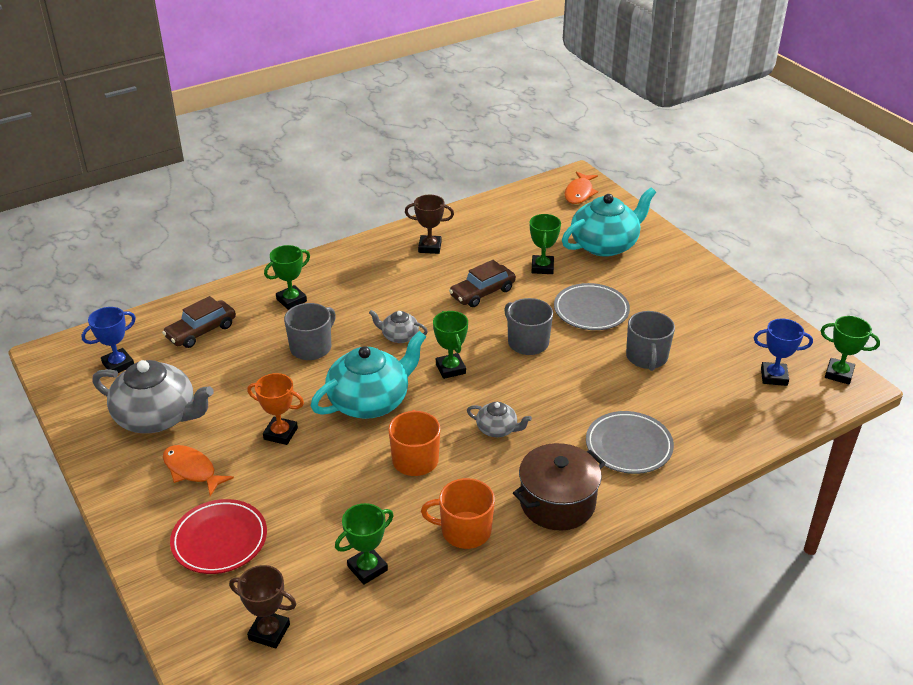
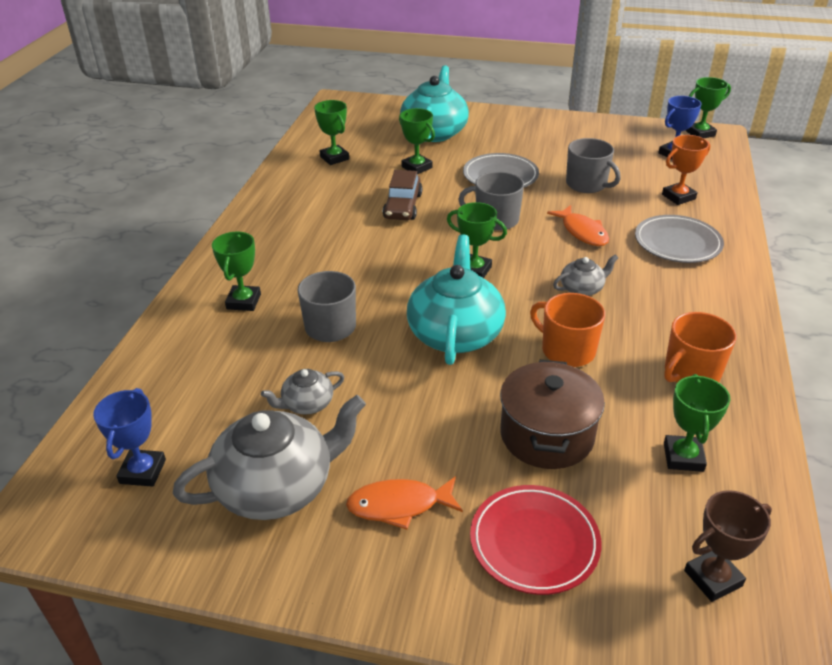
camera: 45 degrees left, 0 degrees up
brown car [162,296,236,348] -> none
orange trophy [247,373,304,445] -> orange trophy moved to [662,135,711,205]
grey teapot [369,310,428,343] -> grey teapot moved to [261,369,344,415]
brown trophy [405,195,454,254] -> none
brown pot [513,443,605,531] -> brown pot moved to [500,360,605,469]
orange fish [565,171,598,204] -> orange fish moved to [547,205,609,246]
none -> green trophy [314,100,349,165]

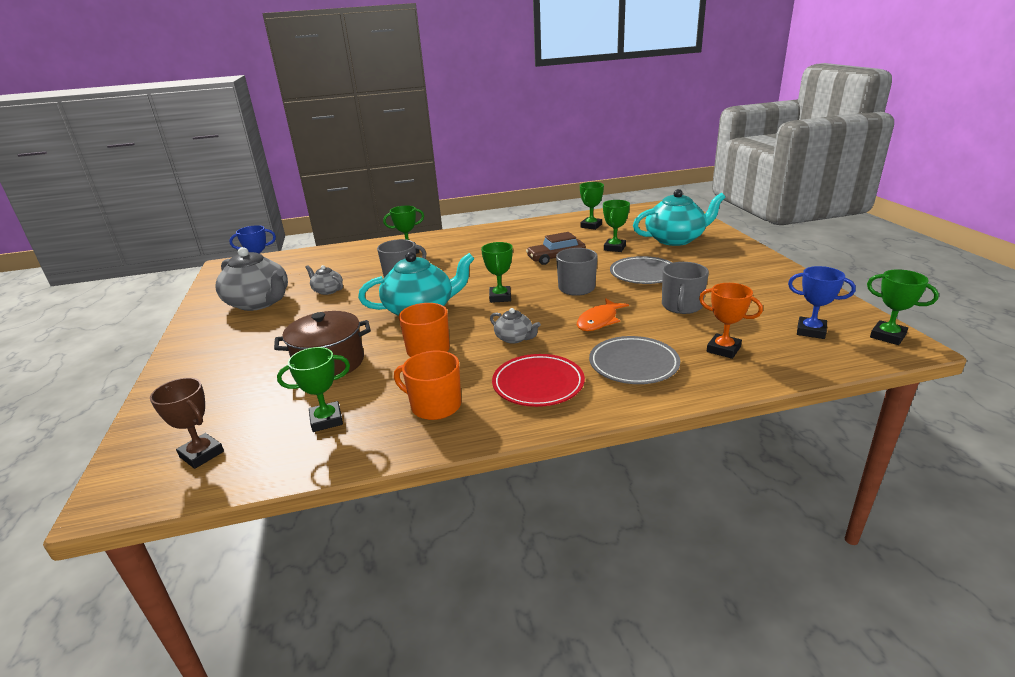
camera: 65 degrees right, 10 degrees down
orange fish [346,476,463,529] -> none
red plate [470,485,602,595] -> red plate moved to [492,354,585,407]

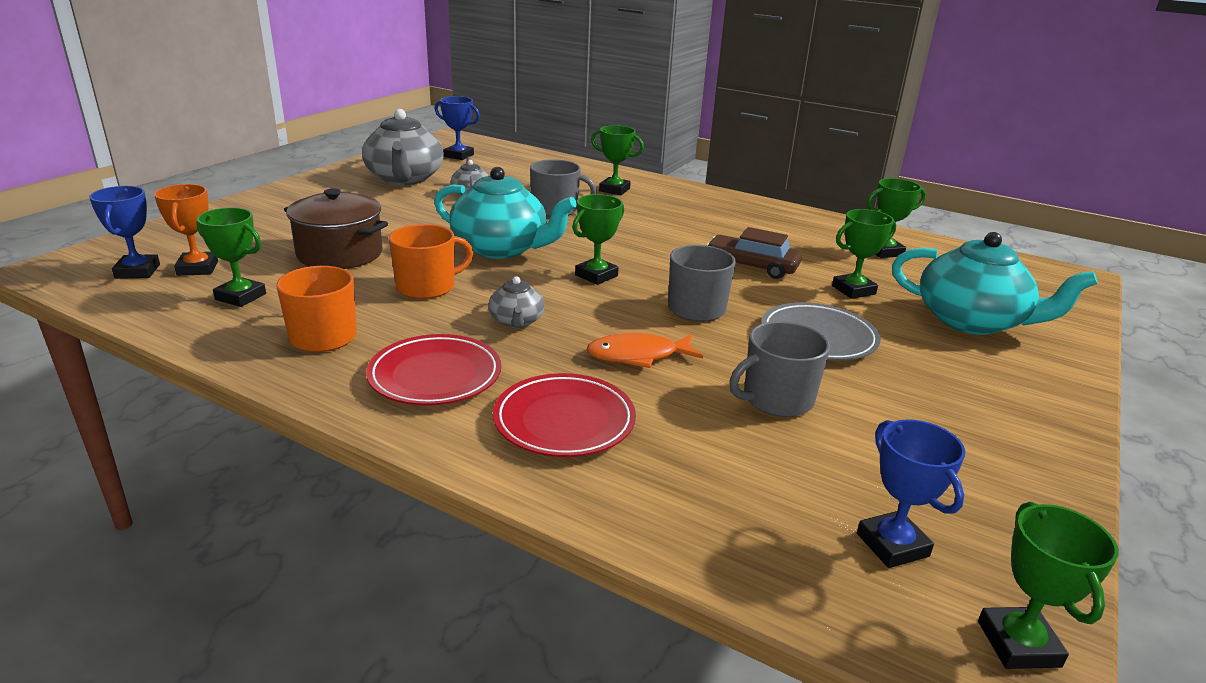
camera: 40 degrees right, 0 degrees up
brown trophy [150,378,224,469] -> blue trophy [89,186,160,279]
grey plate [589,336,680,384] -> red plate [493,373,636,457]
orange trophy [699,283,763,359] -> orange trophy moved to [154,184,218,276]

